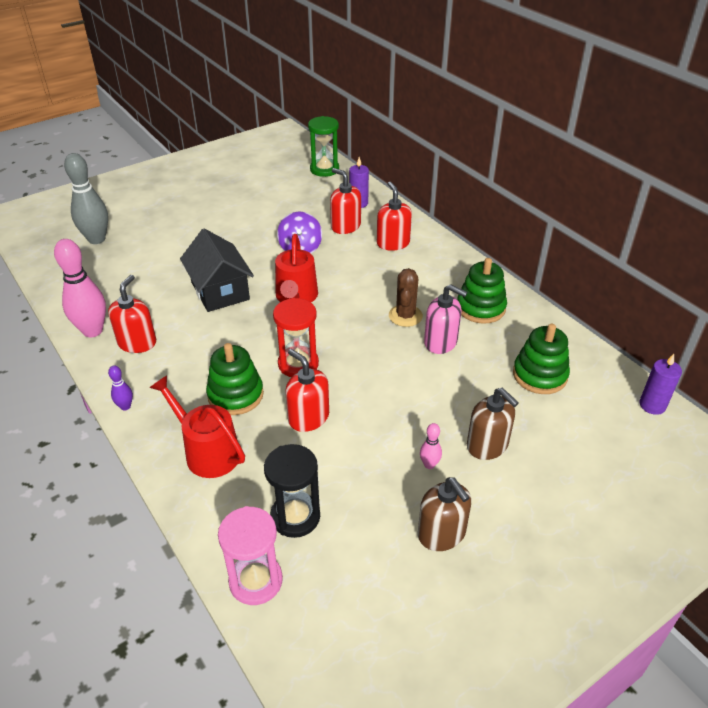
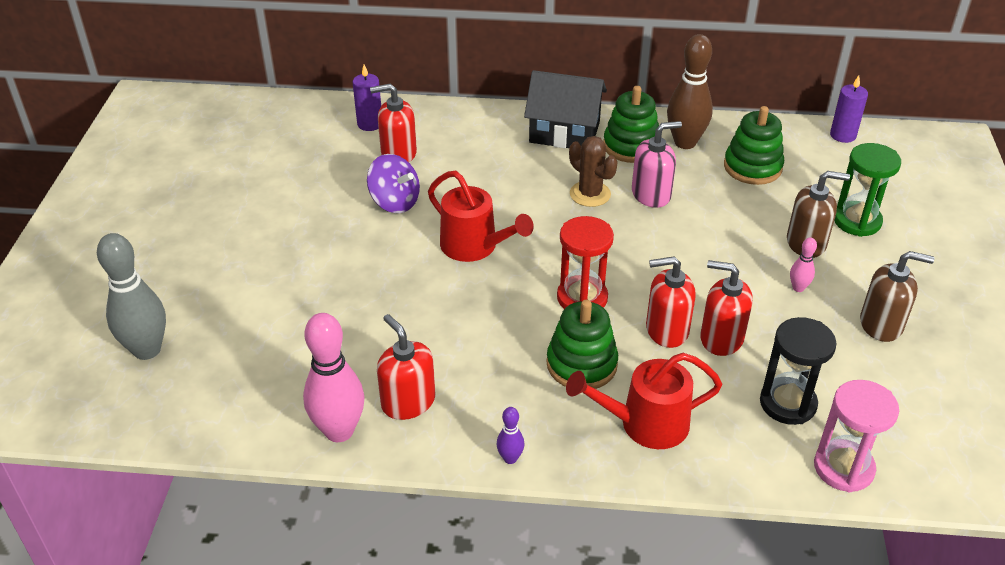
camera: 50 degrees left, 0 degrees up
black house [180,229,254,312] -> black house moved to [524,70,607,148]
green hourglass [308,116,339,177] -> green hourglass moved to [834,143,901,237]
red soap dispenser [377,181,412,251] -> red soap dispenser moved to [700,260,753,356]
none -> brown bowling pin [667,34,713,149]

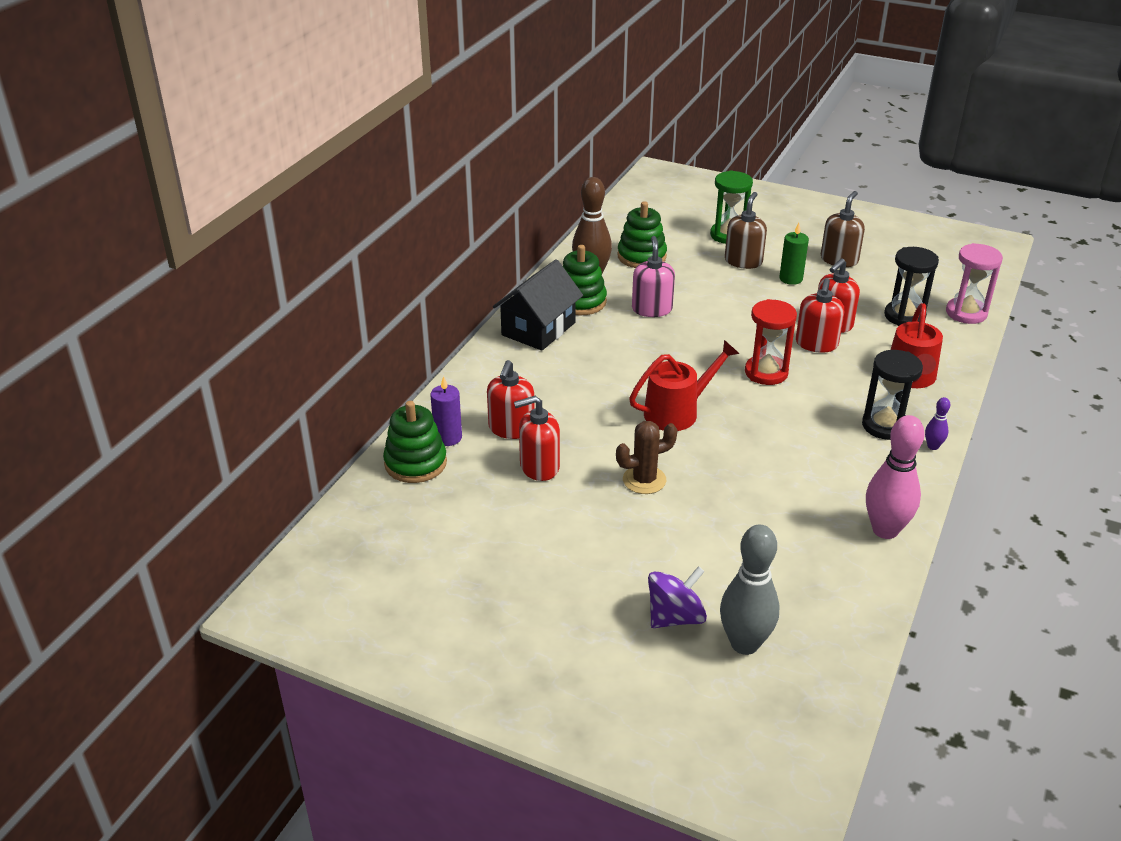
camera: 70 degrees left, 5 degrees down
purple spinning top [367,154,420,213] -> purple spinning top moved to [648,566,707,628]
red soap dispenser [377,314,435,420] -> red soap dispenser moved to [514,396,560,481]
green stacking toy [546,300,618,389] -> green stacking toy moved to [383,401,447,483]
brown cactus [569,136,618,207] -> brown cactus moved to [616,421,677,494]
pink bowling pin [790,237,817,292] -> green candle [779,223,809,285]
purple candle [830,75,868,143] -> none
none -> black hourglass [862,350,923,440]

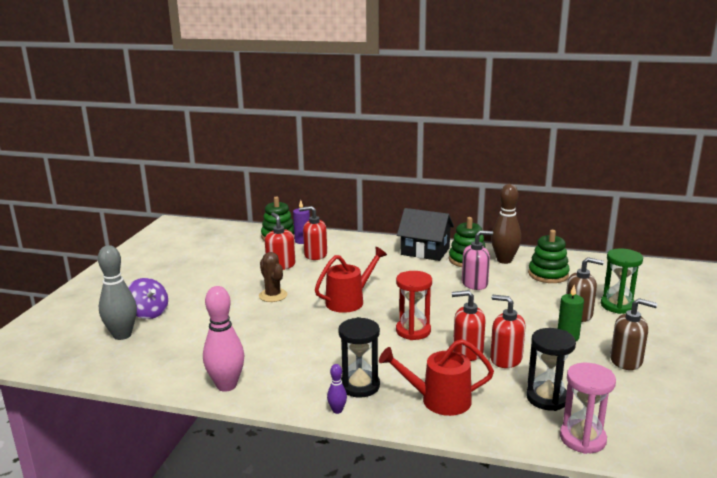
camera: 80 degrees right, 15 degrees down
red watering can [629,340,739,431] -> red watering can turned 90 degrees counterclockwise [315,247,387,313]

